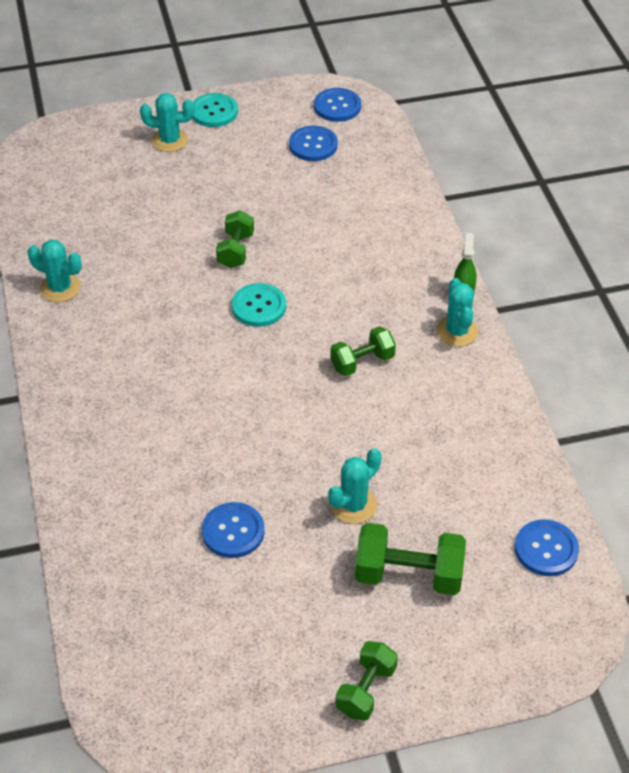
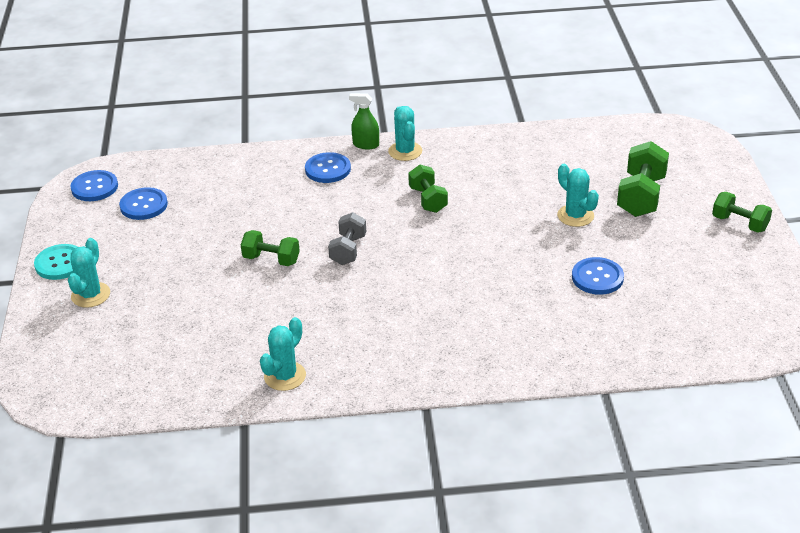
camera: 80 degrees left, 10 degrees down
turquoise button [232,283,286,327] -> grey dumbbell [328,212,366,265]
turquoise cactus [436,278,479,346] -> turquoise cactus turned 75 degrees clockwise [388,106,422,161]
blue button [515,519,579,576] -> blue button moved to [305,152,351,183]

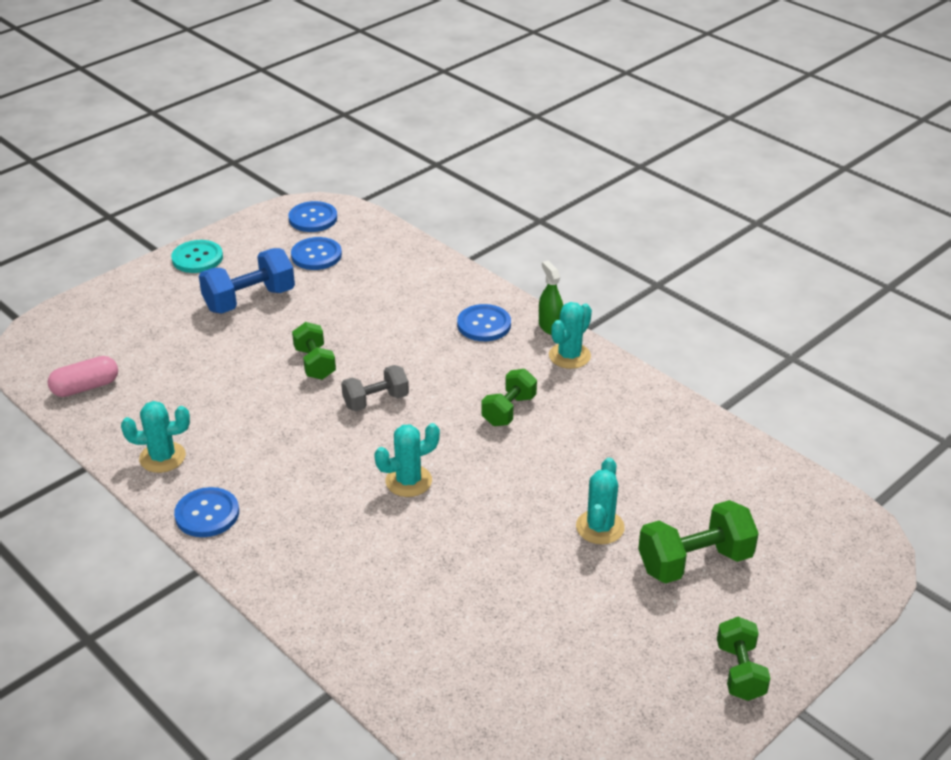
camera: 50 degrees right, 0 degrees up
turquoise cactus [68,238,110,308] -> turquoise cactus moved to [374,423,440,497]
blue button [572,257,624,295] -> blue button moved to [174,487,239,537]
none -> pink capsule [48,356,118,397]
none -> blue dumbbell [199,248,295,314]

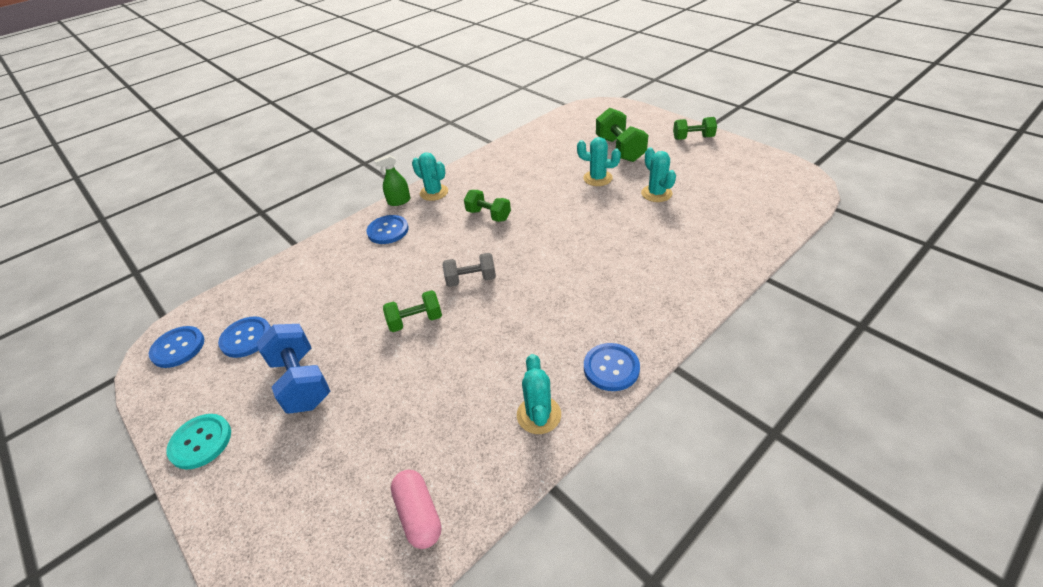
camera: 85 degrees left, 5 degrees up
grey dumbbell [341,365,409,411] -> grey dumbbell turned 75 degrees counterclockwise [442,253,496,287]
turquoise cactus [374,423,440,497] -> turquoise cactus moved to [641,147,676,202]

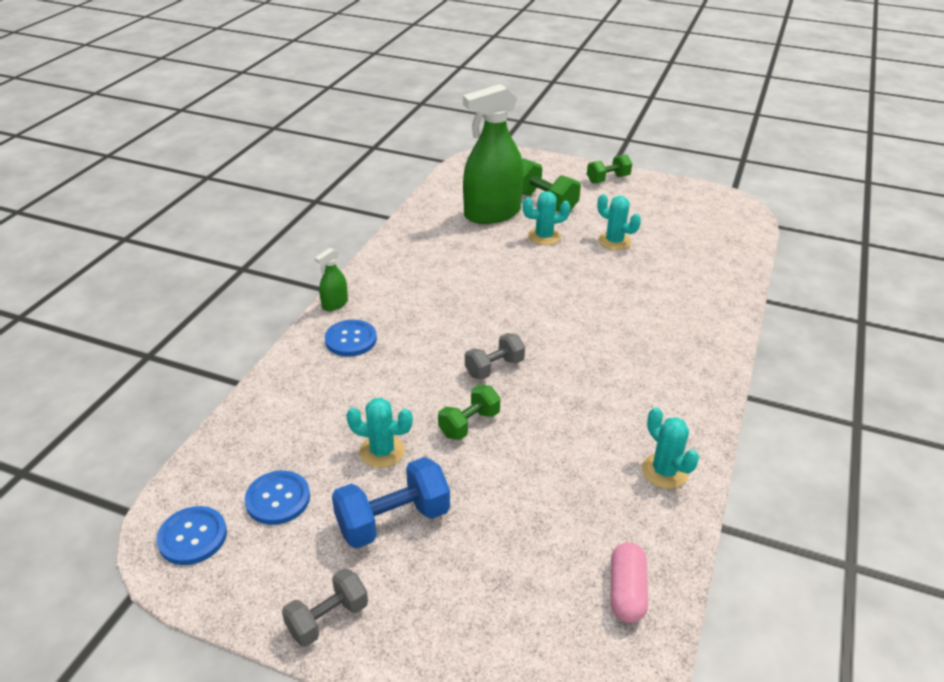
camera: 30 degrees left, 5 degrees down
turquoise button [166,414,231,470] -> grey dumbbell [282,568,368,647]
blue dumbbell [256,324,330,414] -> blue dumbbell turned 60 degrees counterclockwise [332,457,450,548]
pink capsule [391,470,442,549] -> pink capsule turned 60 degrees clockwise [611,542,648,623]
turquoise cactus [412,152,448,201] -> turquoise cactus moved to [346,398,413,468]
green dumbbell [464,190,511,222] -> none
blue button [584,343,640,391] -> none
none -> green spray bottle [463,84,524,224]

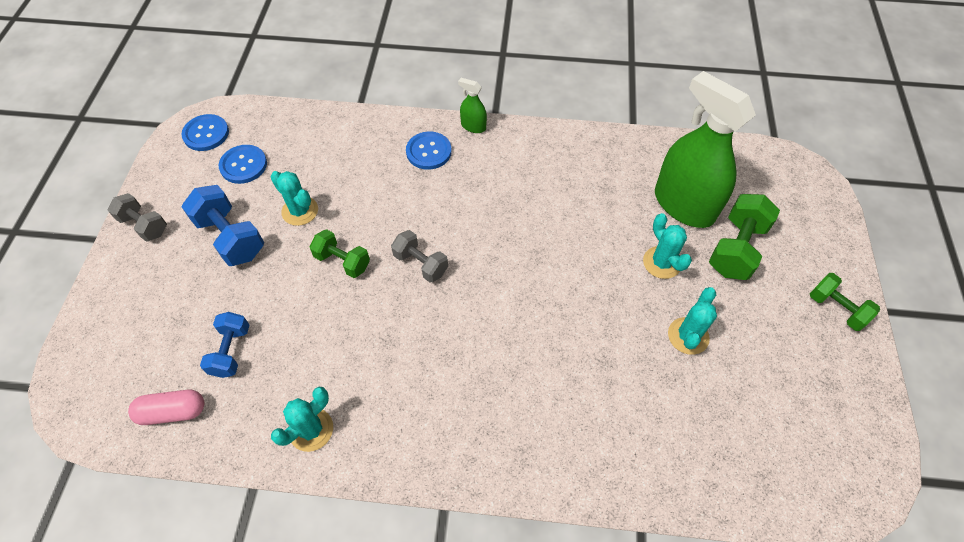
camera: 75 degrees right, 20 degrees up
turquoise cactus [346,398,413,468] -> turquoise cactus turned 45 degrees counterclockwise [271,171,318,226]
none -> blue dumbbell [200,312,250,378]

